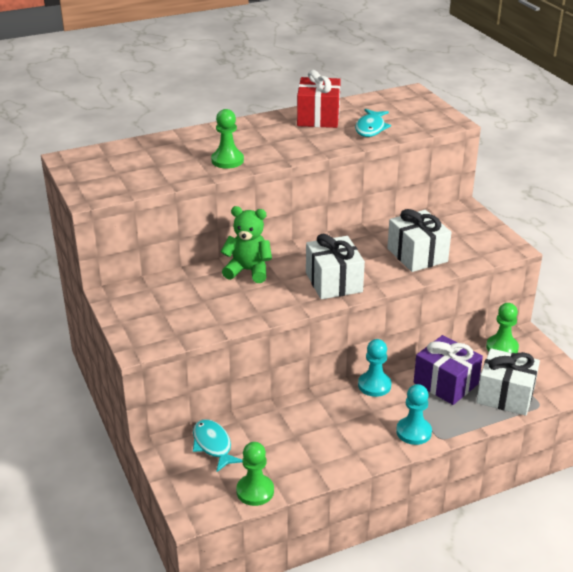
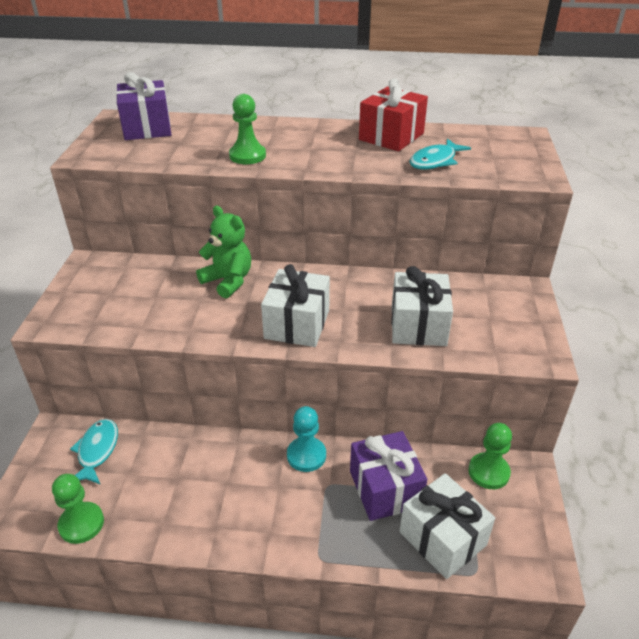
camera: 30 degrees right, 5 degrees up
turquoise pawn [396,384,432,445] -> none
none -> purple gift [116,72,171,140]

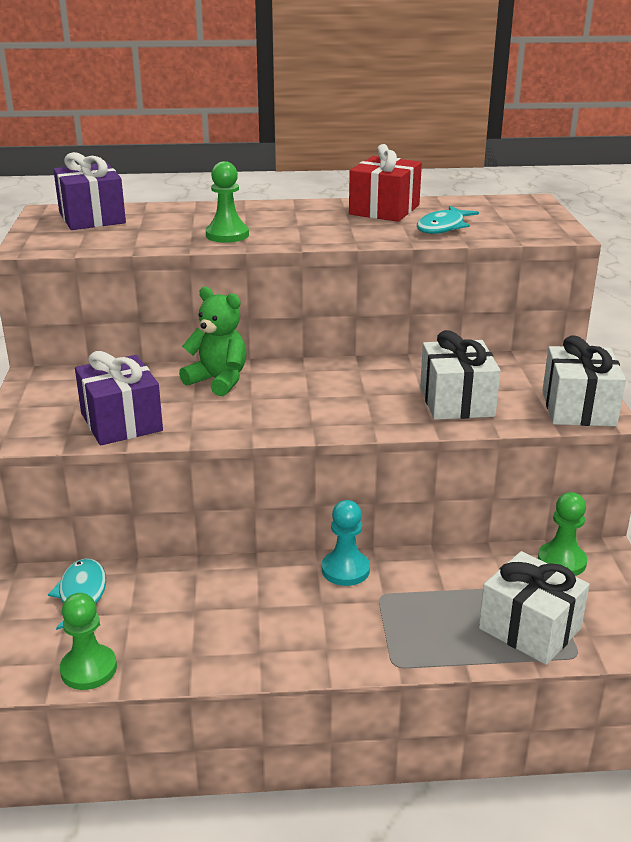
camera: 10 degrees left, 10 degrees down
white gift [261,264,330,347] -> white gift moved to [542,335,626,426]
purple gift [350,431,427,521] -> purple gift moved to [75,351,163,446]

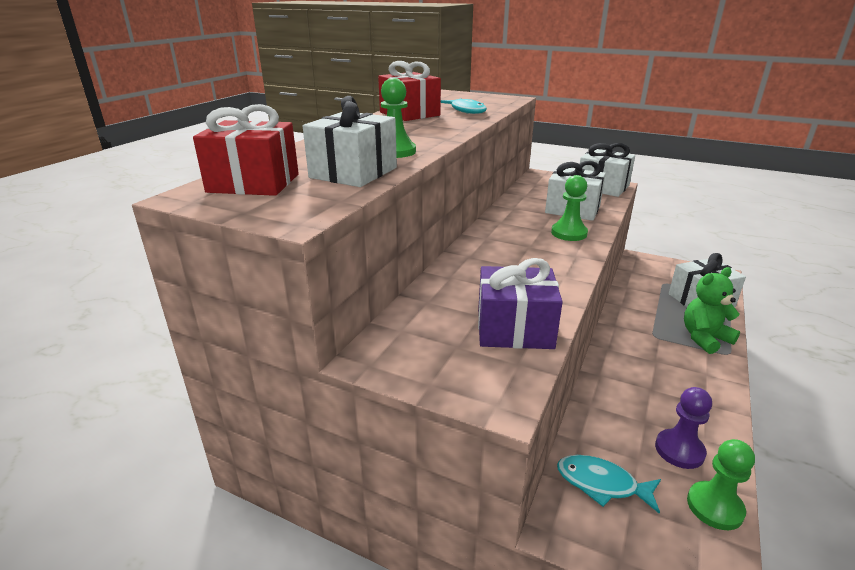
camera: 60 degrees left, 0 degrees up
purple gift [53,152,126,230] -> red gift [193,104,299,196]
green teddy bear [179,287,247,396] -> green teddy bear moved to [684,267,740,354]
turquoise pawn [322,500,370,586] -> none
green pawn [538,492,587,576] -> green pawn moved to [551,175,588,241]
none -> white gift [303,96,397,187]
none -> purple pawn [655,387,712,469]

